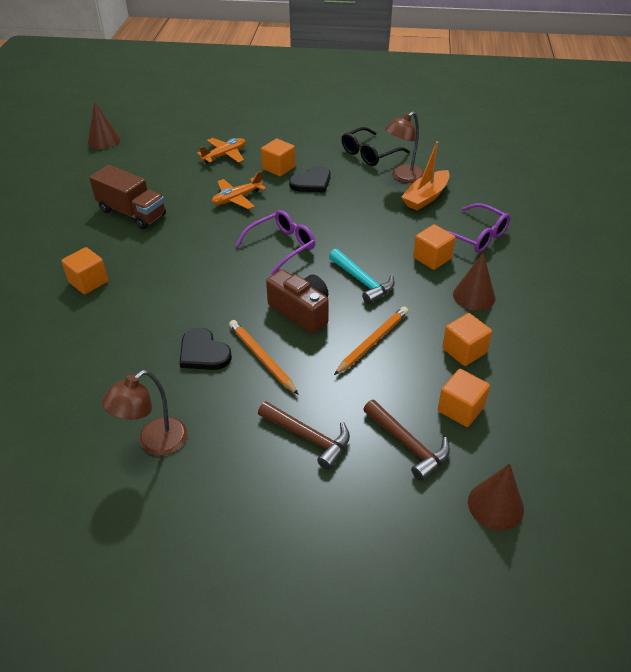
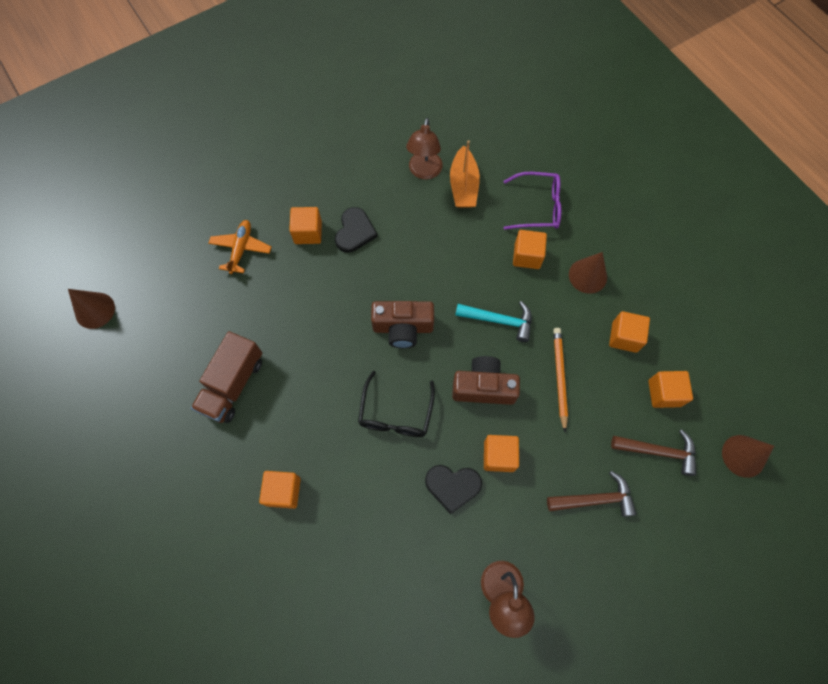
camera: 40 degrees left, 25 degrees up
brown truck [89,165,166,229] -> brown truck turned 120 degrees clockwise [191,331,262,423]
orange plane [212,171,266,209] -> none
orange pencil [229,320,299,395] -> orange cube [484,435,519,472]
purple glasses [235,210,315,275] -> brown camera [371,301,434,348]
black glasses [342,127,410,166] -> black glasses moved to [358,371,435,437]

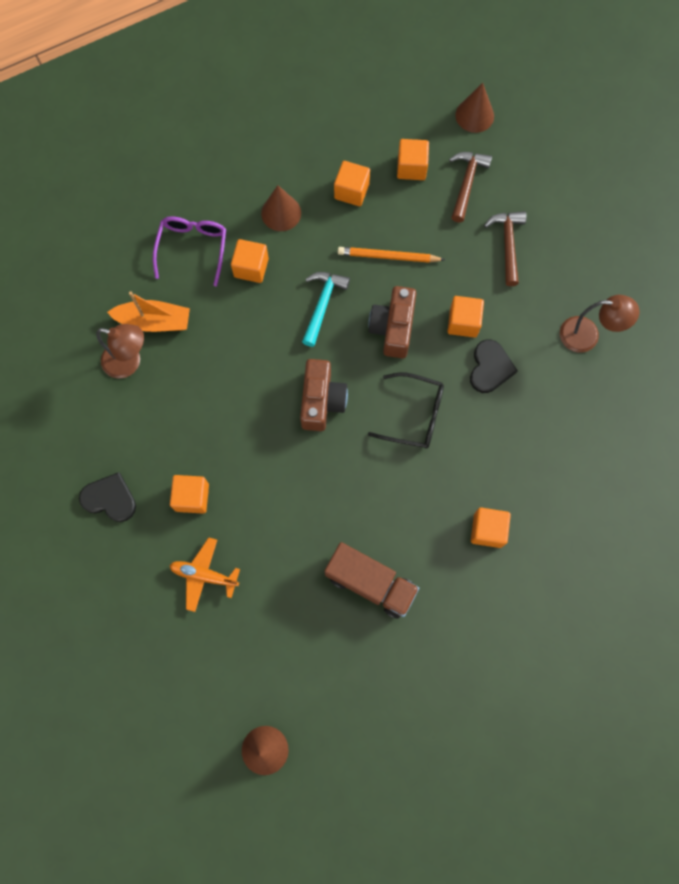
camera: 85 degrees left, 5 degrees up
black heart [335,207,378,253] -> black heart moved to [79,472,136,522]

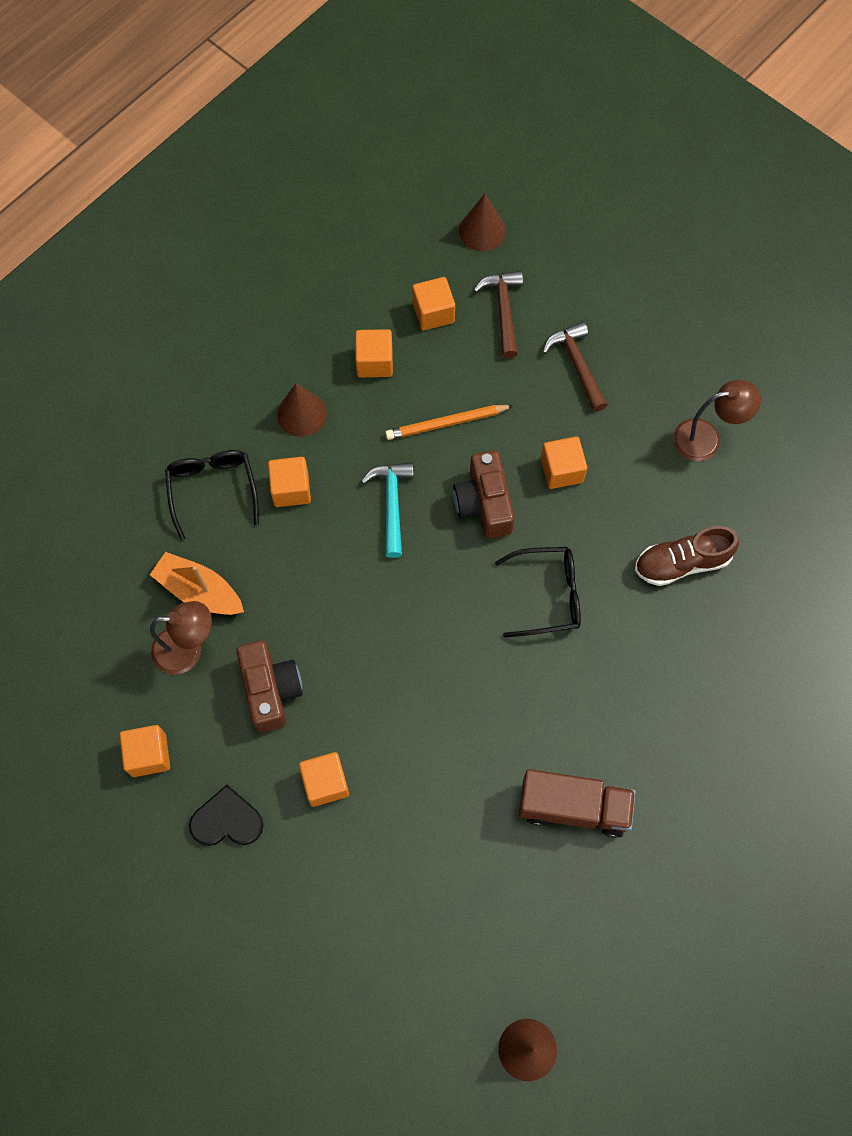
camera: 20 degrees left, 5 degrees down
orange boat [107,292,190,332] -> orange boat turned 135 degrees counterclockwise [150,552,244,615]
purple glasses [153,216,226,286] -> black glasses [165,450,259,540]
orange plane [169,537,240,612] -> none
brown camera [300,359,348,431] -> brown camera moved to [236,640,303,732]
black heart [470,340,518,393] -> none
orange cube [471,508,511,548] -> orange cube moved to [119,725,170,777]
none -> brown shoe [635,526,739,586]

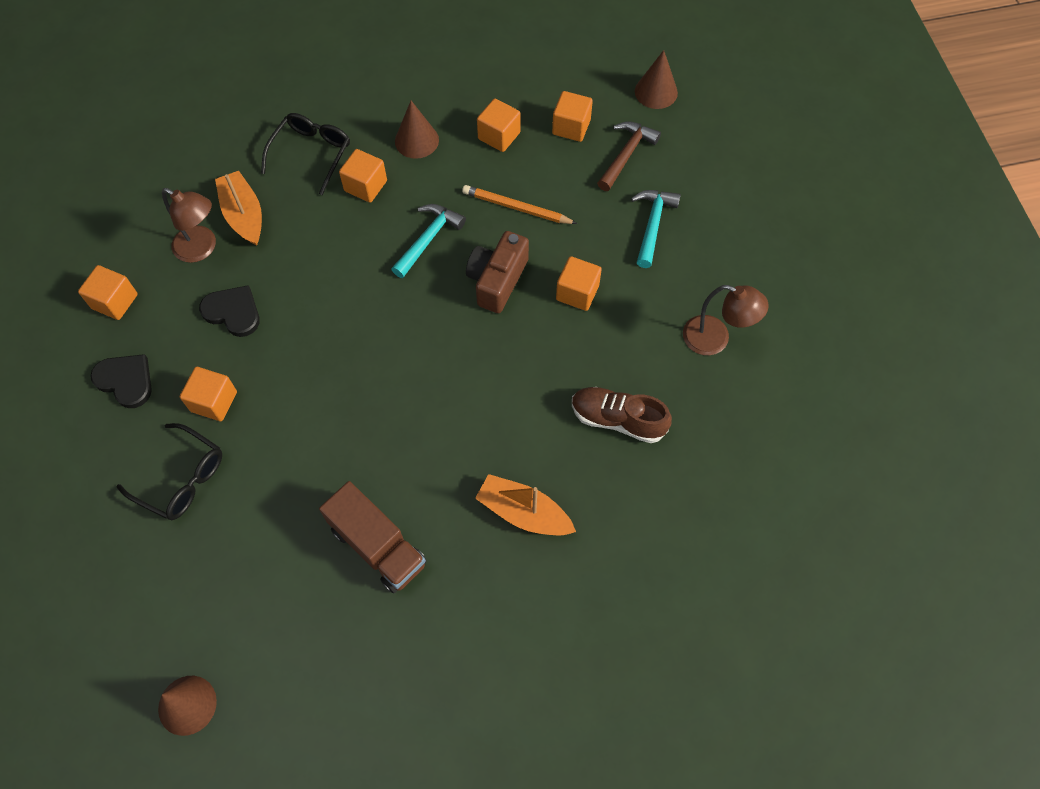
camera: 35 degrees right, 5 degrees down
brown camera [236,640,303,732] -> black heart [199,285,260,337]
black glasses [495,547,581,638] -> black glasses moved to [116,423,222,520]
brown hammer [543,321,607,412] -> turquoise hammer [631,190,681,268]
none -> orange boat [475,474,576,535]

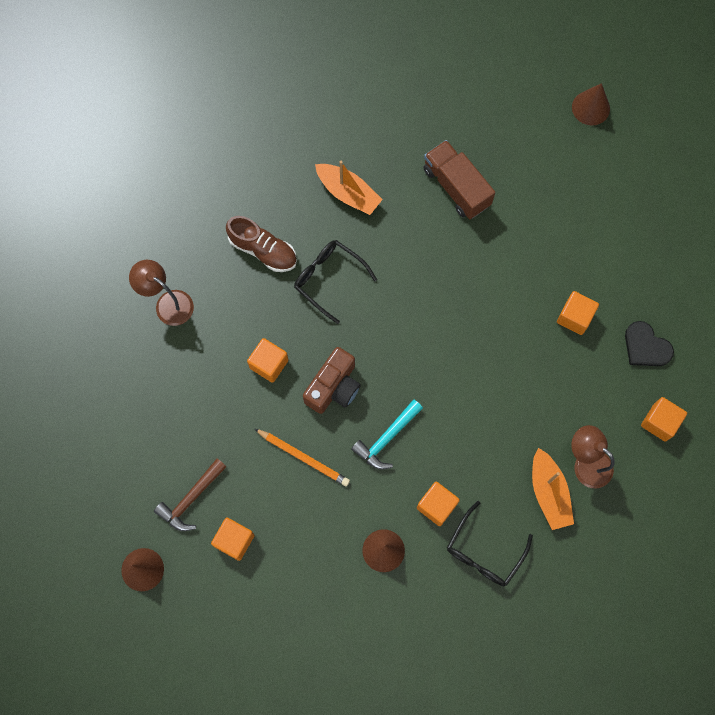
camera: 170 degrees left, 10 degrees up
black glasses [116,423,222,520] -> black glasses moved to [294,240,377,324]
black heart [199,285,260,337] -> none
orange cube [477,99,520,152] -> none
turquoise hammer [631,190,681,268] -> none

